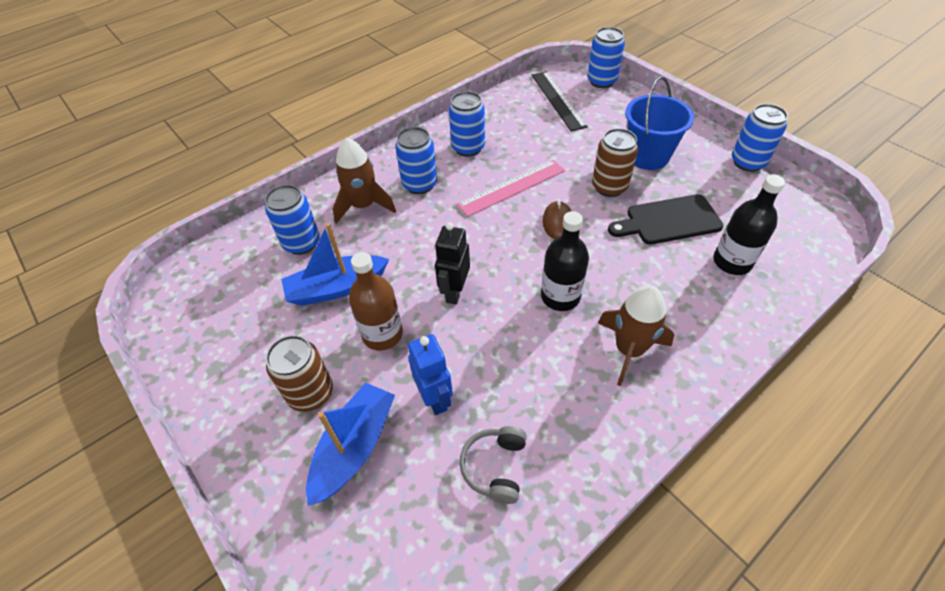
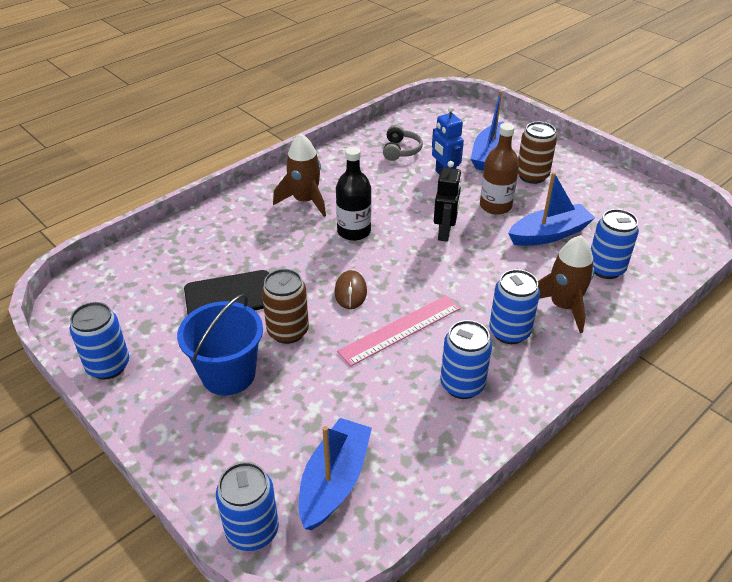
camera: 175 degrees right, 10 degrees down
black ruler [532,71,588,131] -> blue boat [299,418,372,530]
black bottle [713,174,785,275] -> none

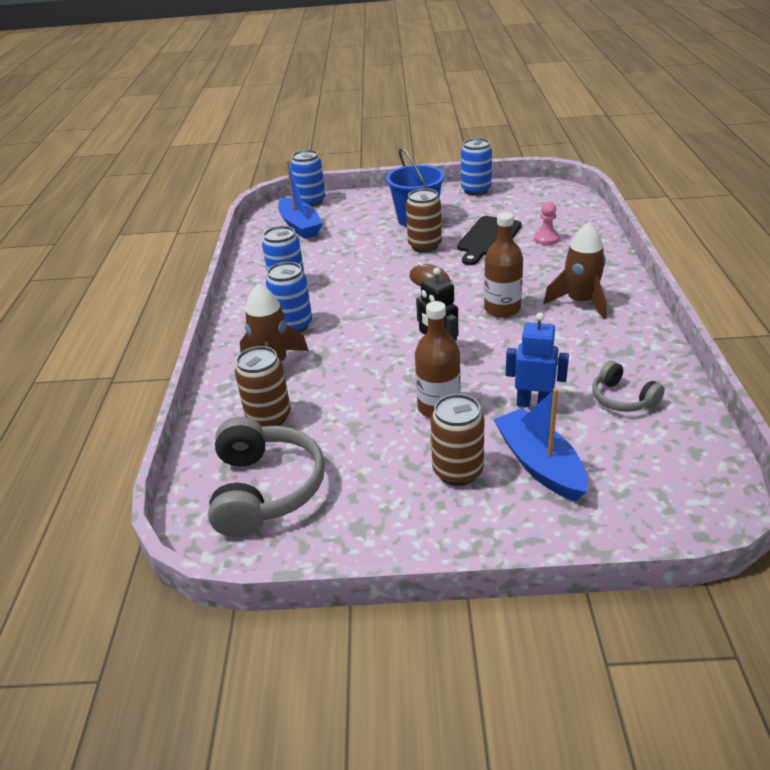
camera: 135 degrees right, 5 degrees down
black bottle [336,147,371,241] -> brown bottle [484,212,523,318]
pink ruler [337,296,461,366] -> none
blue boat [508,172,595,246] -> none
blue can [591,209,639,279] -> brown can [235,346,291,427]
none -> grey headphones [208,417,325,537]
none -> pink pawn [534,201,560,245]

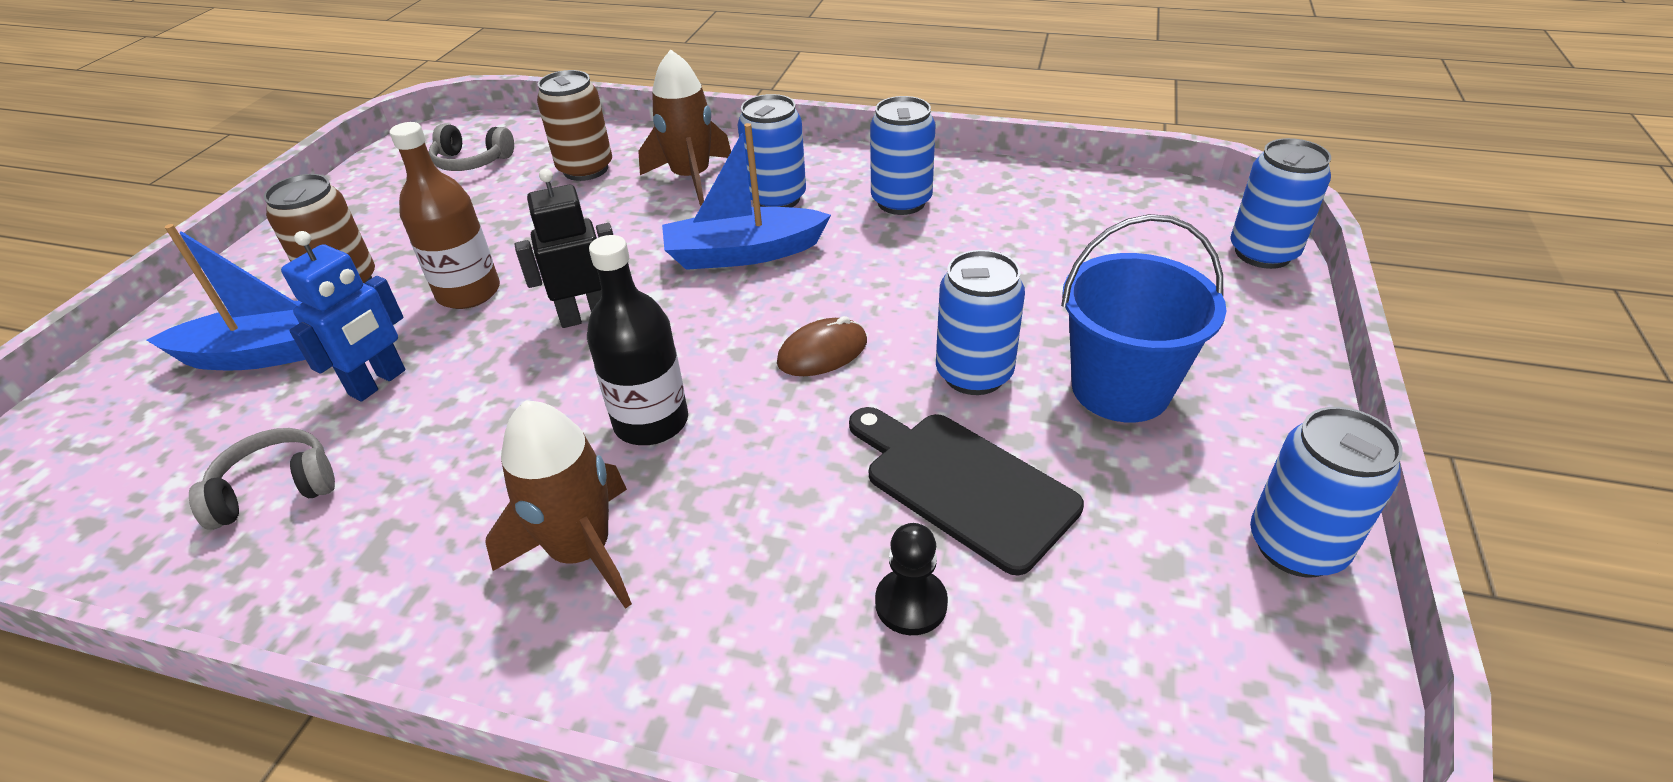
camera: 105 degrees right, 5 degrees up
grey headphones [208,417,325,537] -> grey headphones [429,124,514,171], size x0.55
blue boat [278,160,323,239] -> blue boat moved to [662,123,831,270]
brown can [406,188,442,252] -> blue can [936,250,1025,395]
brown bottle [484,212,523,318] -> black bottle [587,235,688,445]
pink pawn [534,201,560,245] -> black pawn [875,523,948,635]

